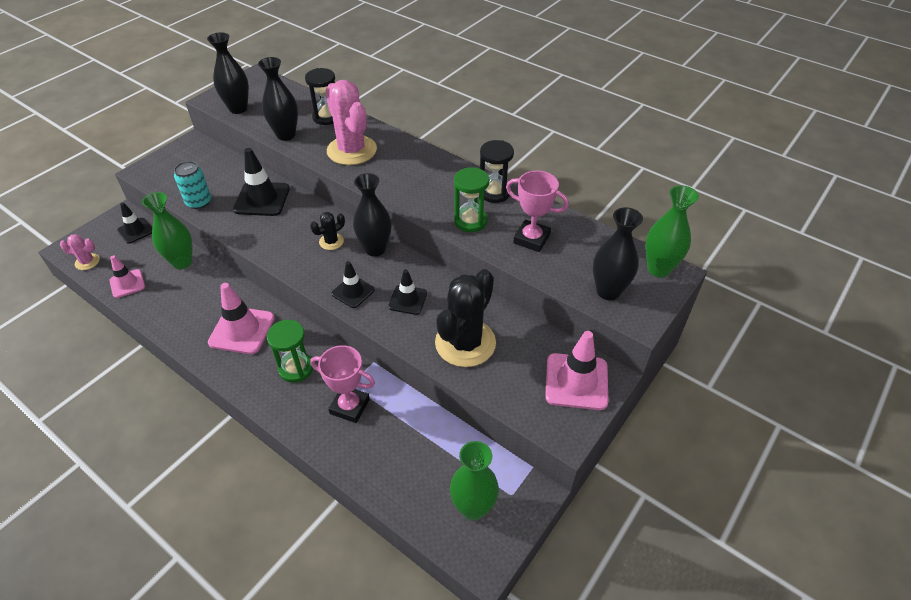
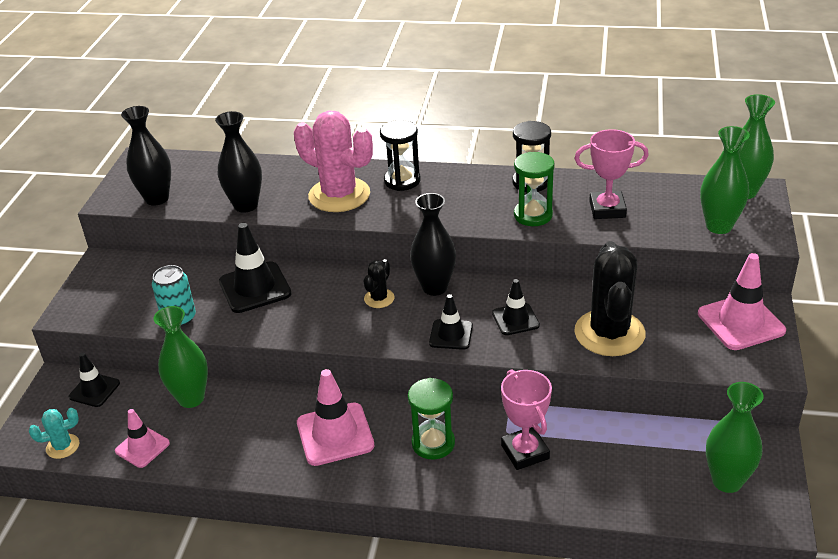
camera: 25 degrees left, 10 degrees down
pink cactus [60,234,100,270] -> turquoise cactus [29,408,79,459]
black hourglass [305,68,335,125] -> black hourglass moved to [380,120,421,191]
pink trophy [310,345,375,423] -> pink trophy turned 75 degrees clockwise [501,369,552,470]
black vase [593,207,643,300] -> green vase [700,126,750,234]

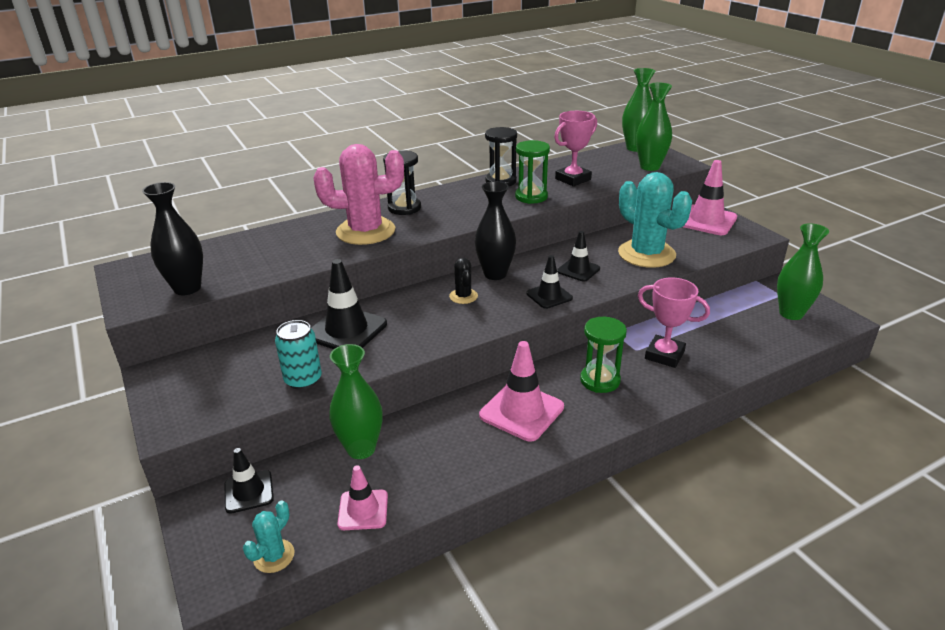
camera: 40 degrees left, 5 degrees down
black vase [215,111,262,213] -> none
black cactus [574,241,645,356] -> turquoise cactus [618,172,692,268]

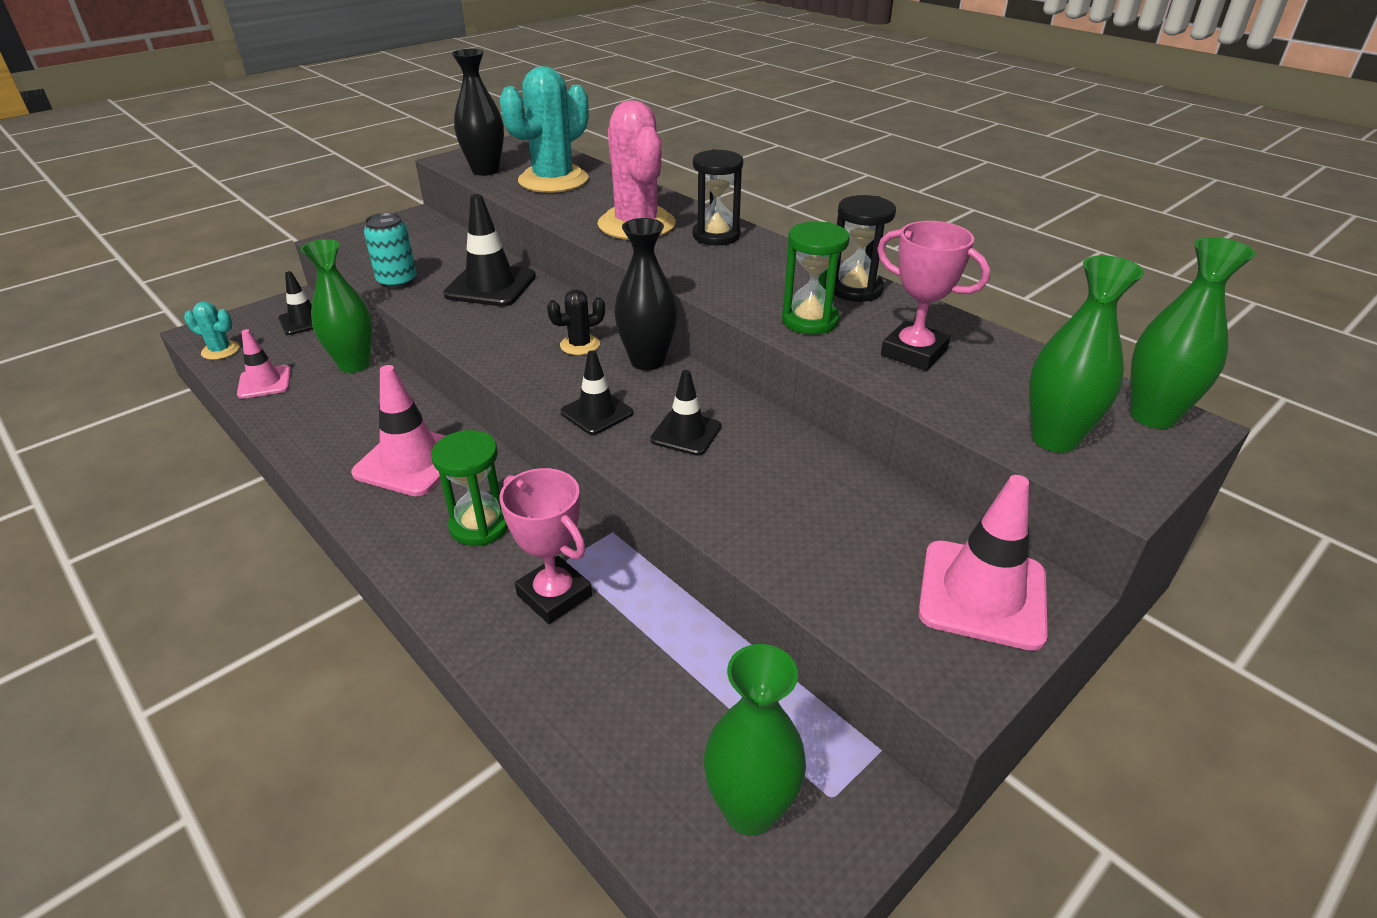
camera: 75 degrees right, 5 degrees up
turquoise cactus [618,172,692,268] -> turquoise cactus moved to [499,66,589,193]
pink trophy [638,277,710,368] -> pink trophy turned 60 degrees counterclockwise [499,468,592,624]

